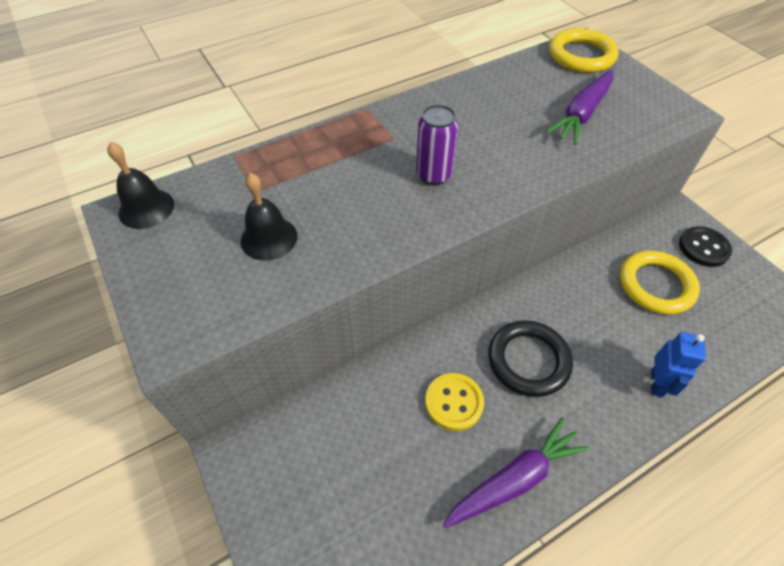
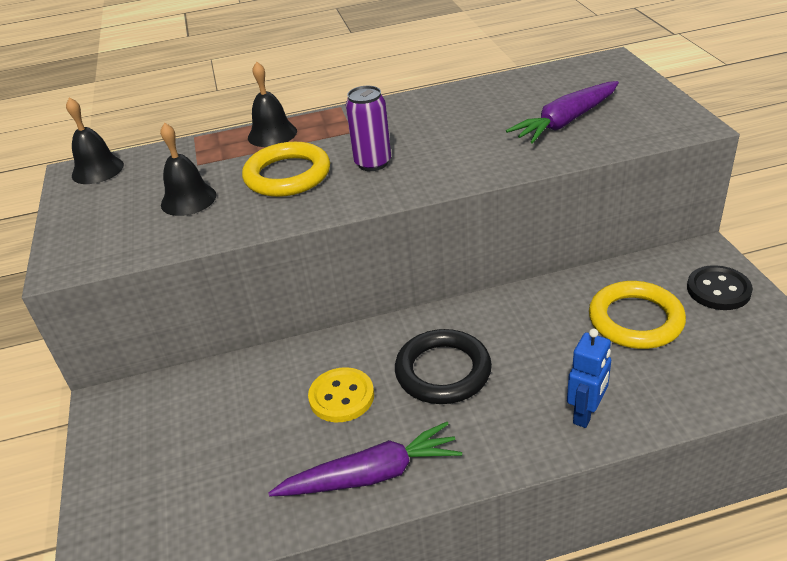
camera: 20 degrees right, 15 degrees down
yellow ring [549,28,619,73] -> yellow ring moved to [242,142,330,197]
none -> black bell [248,62,297,147]

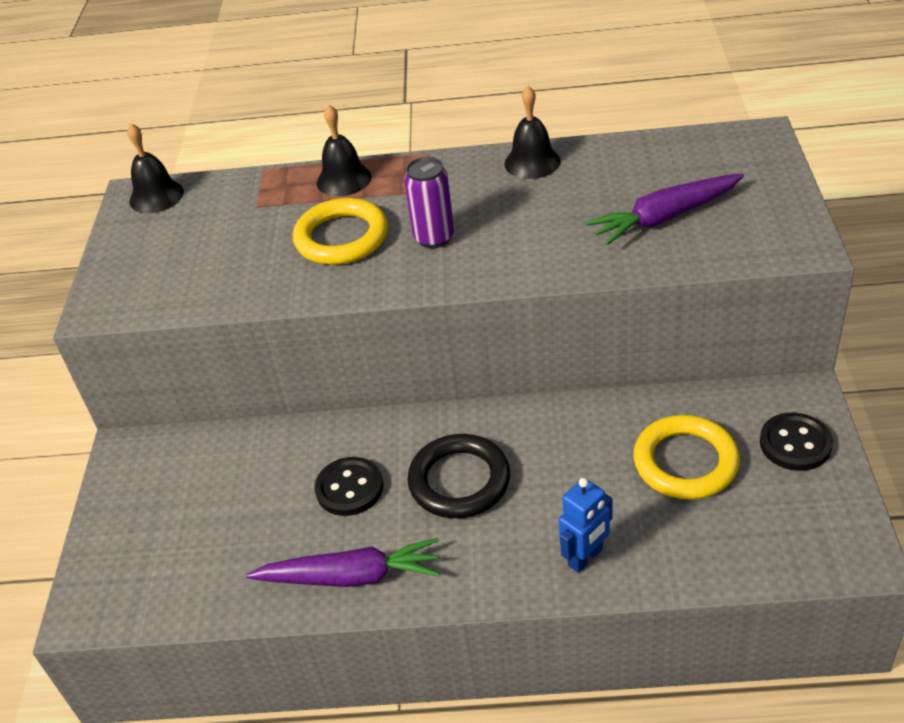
camera: 15 degrees right, 5 degrees up
black bell [160,123,217,216] -> black bell moved to [504,86,561,179]
yellow button [308,367,374,422] -> black button [314,457,384,516]

